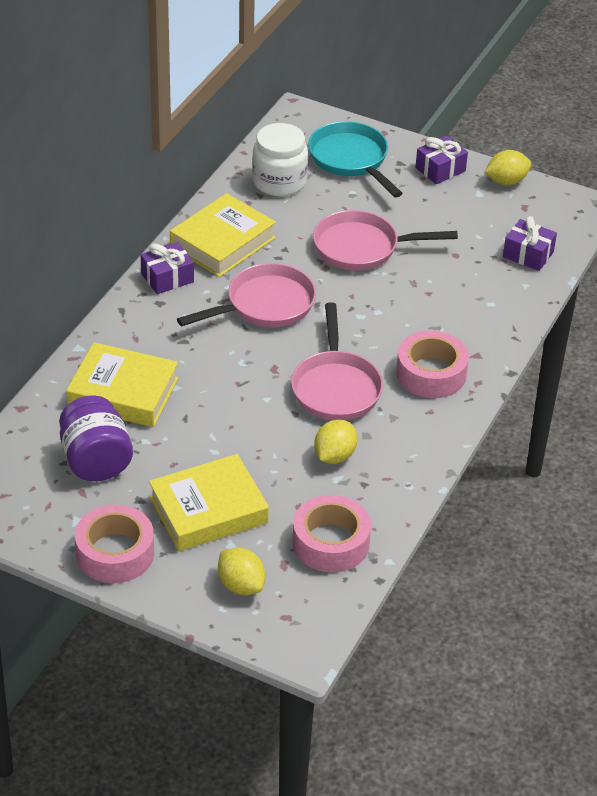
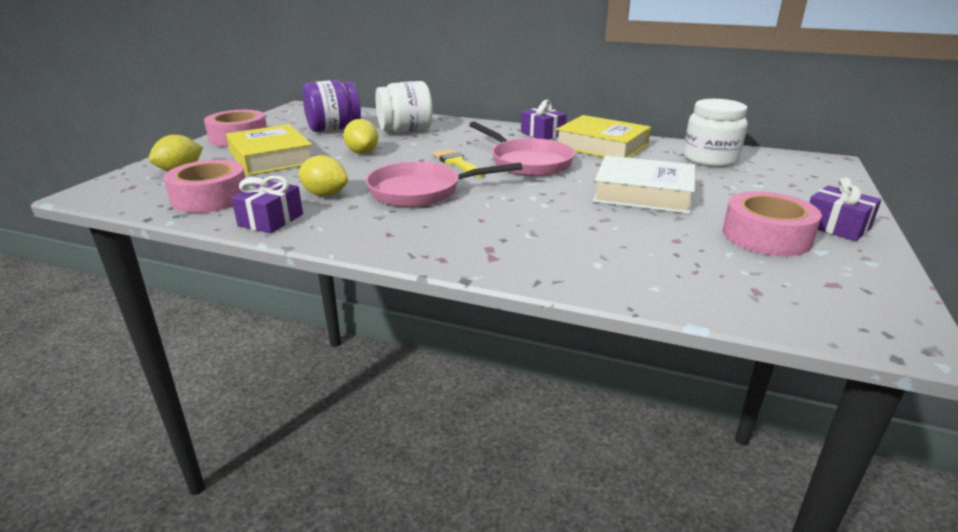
camera: 85 degrees right, 15 degrees down
yellow book [66,342,178,427] -> white jar [375,81,433,133]
turquoise pan [308,121,403,198] -> none
pink pan [313,210,458,271] -> white book [593,156,695,214]
pink tape [396,330,469,398] -> pink tape moved to [722,191,822,256]
yellow lemon [484,150,531,185] -> yellow lemon moved to [343,119,378,154]
purple gift [503,216,557,271] -> purple gift moved to [231,176,303,233]
none -> yellow brush [433,149,485,177]

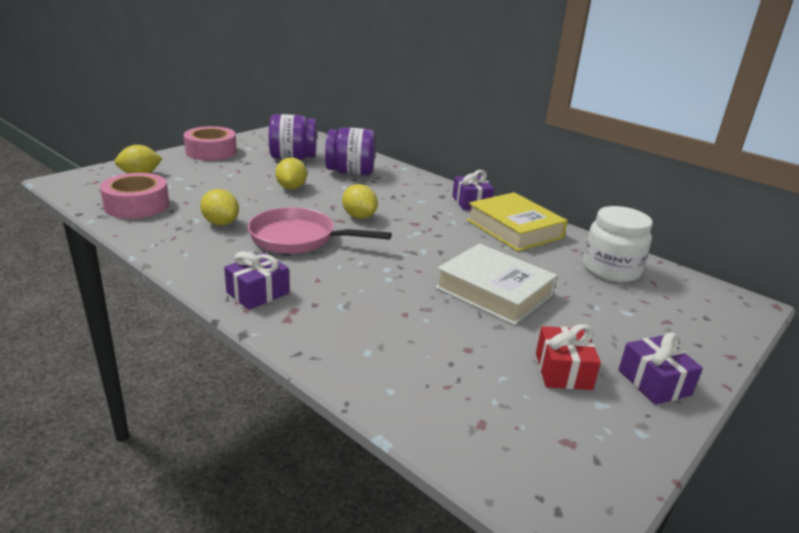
camera: 20 degrees right, 0 degrees up
yellow book [226,124,312,176] -> none
purple gift [231,176,303,233] -> purple gift moved to [224,251,289,310]
white jar [375,81,433,133] -> purple jar [325,127,376,175]
yellow brush [433,149,485,177] -> yellow lemon [342,184,378,219]
pink pan [469,122,575,176] -> none
pink tape [722,191,822,256] -> red gift [536,324,601,390]

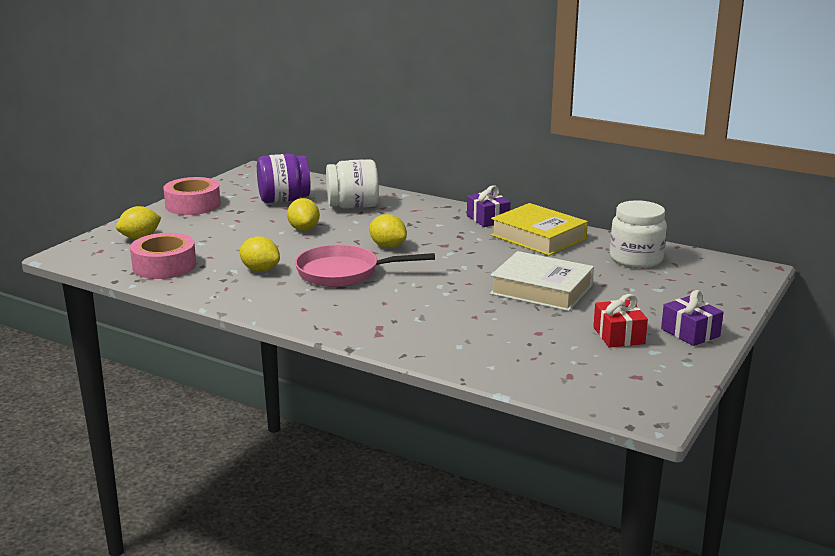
camera: 10 degrees left, 5 degrees down
purple gift [224,251,289,310] -> none
purple jar [325,127,376,175] -> white jar [326,159,379,209]

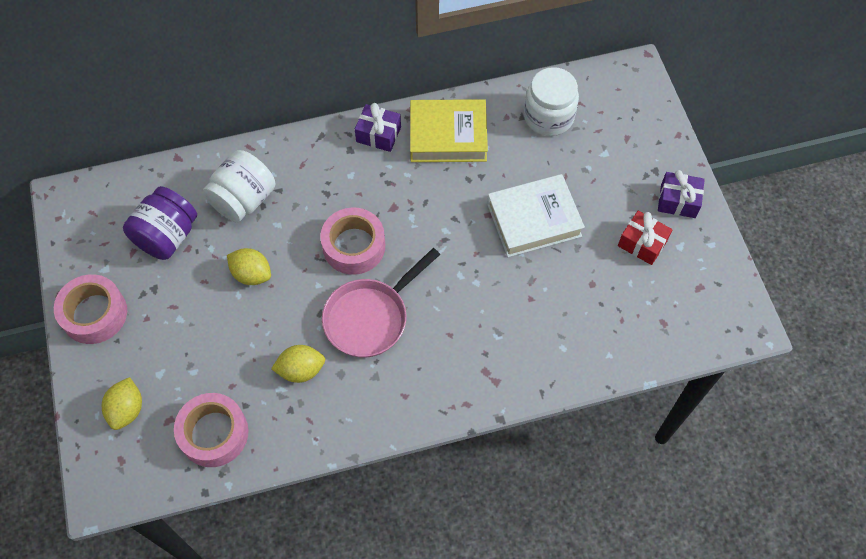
camera: 45 degrees left, 40 degrees up
yellow lemon [369,214,407,248] -> pink tape [320,207,385,275]

